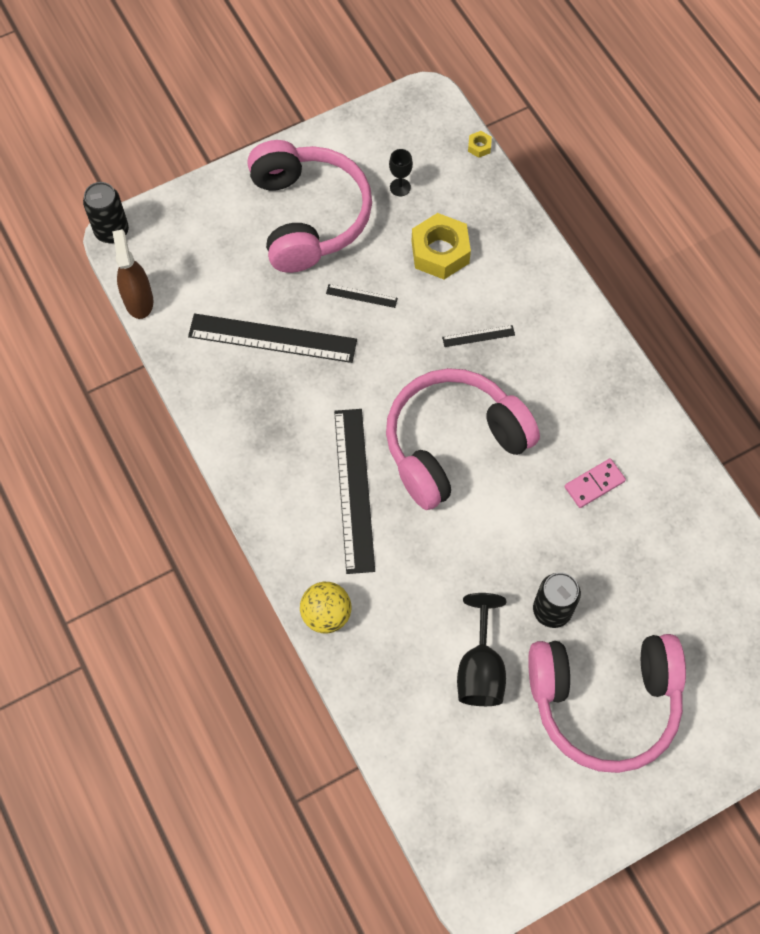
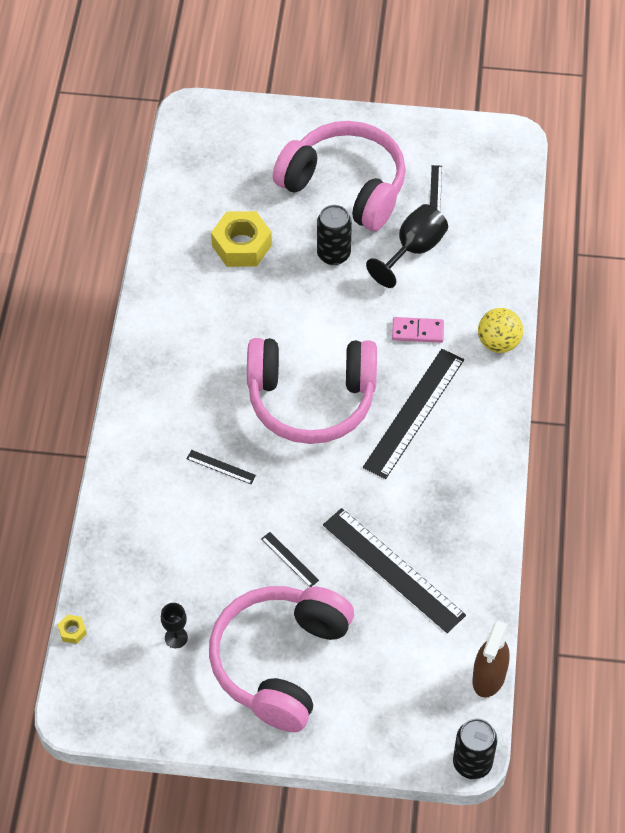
camera: 145 degrees left, 10 degrees down
yellow nut [412,213,471,279] -> yellow nut moved to [211,211,272,267]
pink domino [564,458,626,508] -> pink domino moved to [392,317,444,343]
none -> black ruler [430,165,442,211]

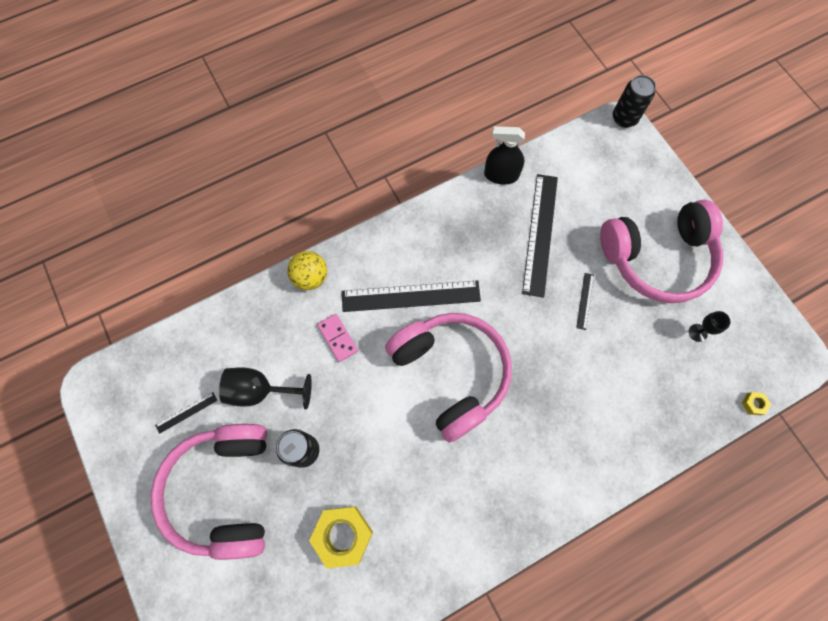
camera: 125 degrees left, 15 degrees up
black ruler [186,450,256,484] -> none
brown spray bottle [472,621,510,697] -> none
none -> black spray bottle [484,126,525,184]

